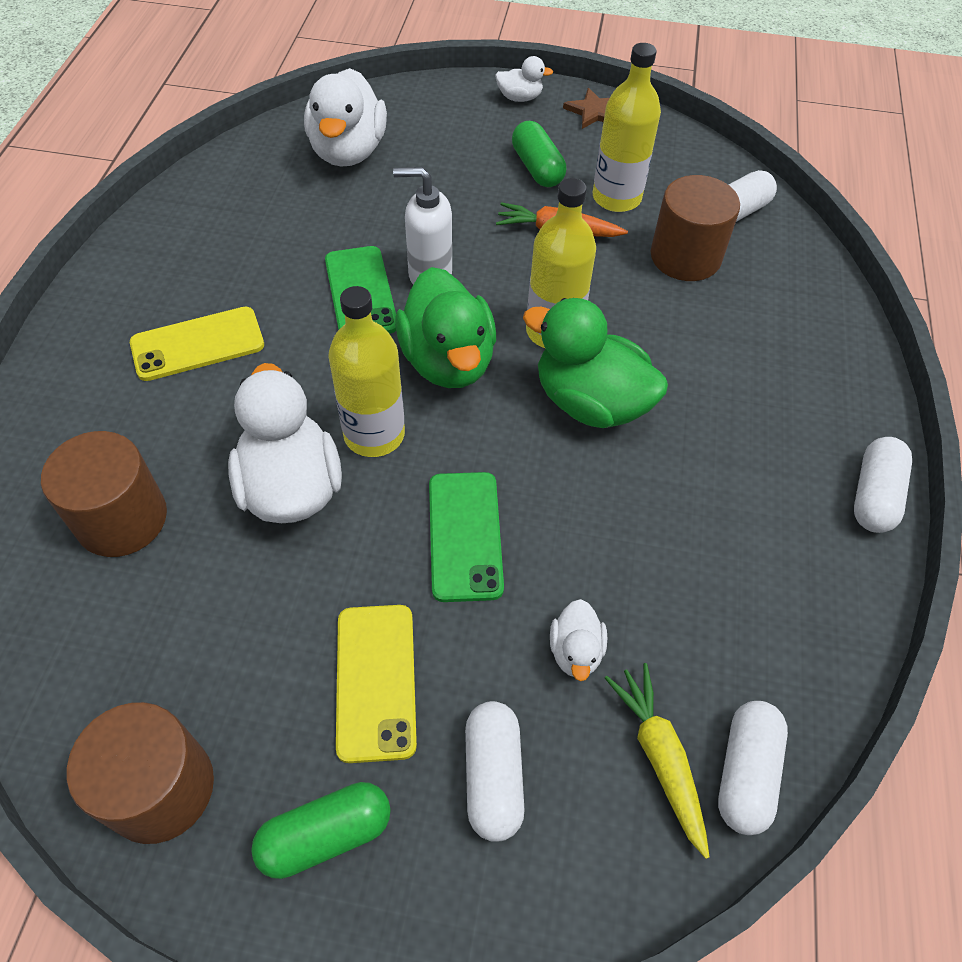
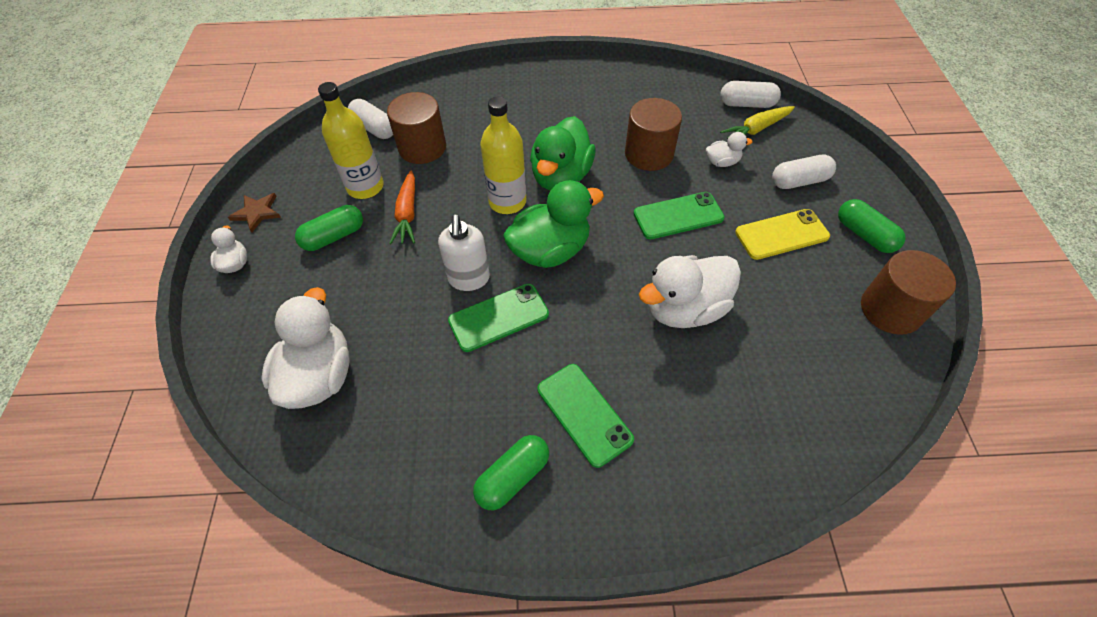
camera: 100 degrees left, 0 degrees up
brown cylinder [41,431,167,557] -> brown cylinder moved to [625,98,682,171]
yellow phone [130,307,264,381] -> green phone [538,364,634,468]
white duck [304,68,387,167] -> white duck turned 75 degrees counterclockwise [261,287,350,409]
yellow bottle [328,286,405,457] -> none
white capsule [854,437,912,533] -> none
none -> green capsule [473,435,549,510]

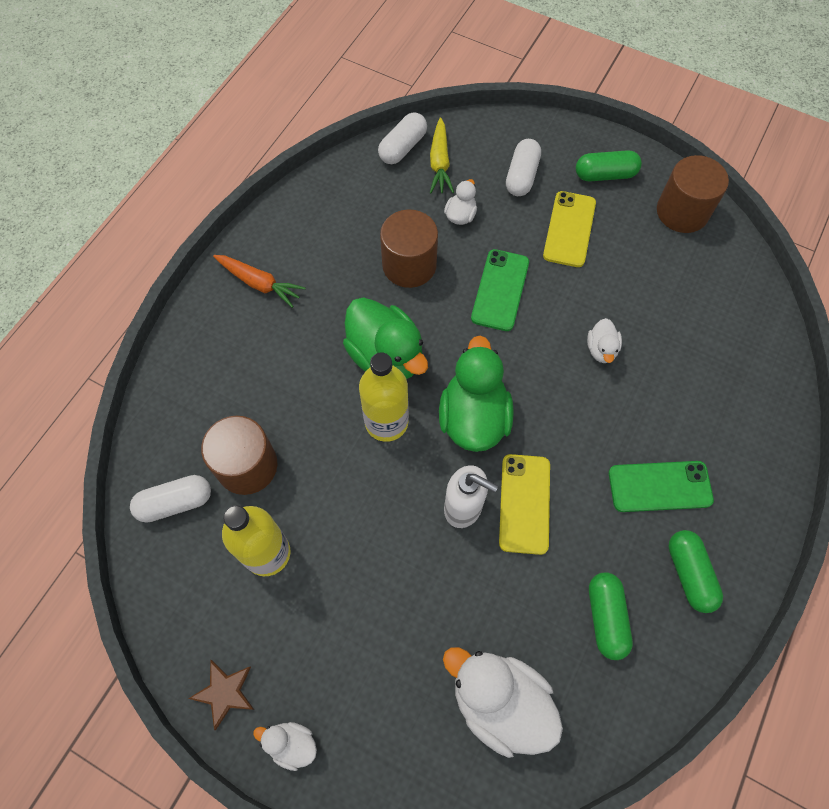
camera: 60 degrees left, 10 degrees up
green capsule [295,205,363,251] -> green capsule moved to [589,572,633,660]
orange carrot [389,170,415,244] -> orange carrot moved to [213,255,306,308]
green phone [448,284,549,352] -> yellow phone [499,454,550,555]
white duck [639,255,741,328] -> white duck [587,318,622,363], size x0.48

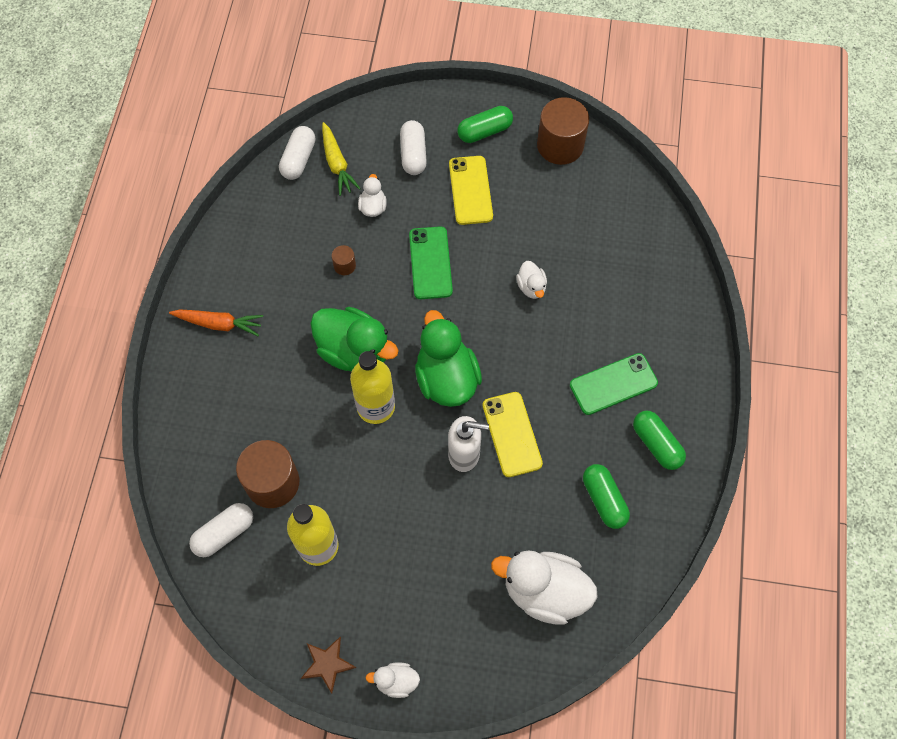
camera: 20 degrees left, 0 degrees up
brown cylinder [380,210,438,288] -> brown cylinder [332,245,356,275], size x0.45

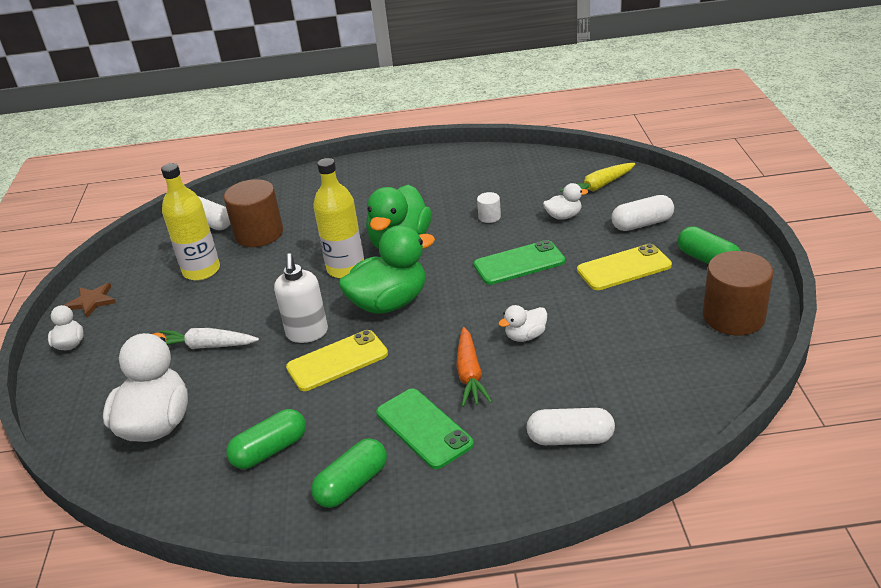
camera: 80 degrees right, 30 degrees down
orange carrot [169,309,263,336] -> orange carrot moved to [456,327,492,407]
white capsule [279,126,316,180] -> white capsule moved to [527,408,615,445]
brown cylinder [332,245,356,275] -> white cylinder [477,192,501,223]
none -> white carrot [160,328,259,349]

